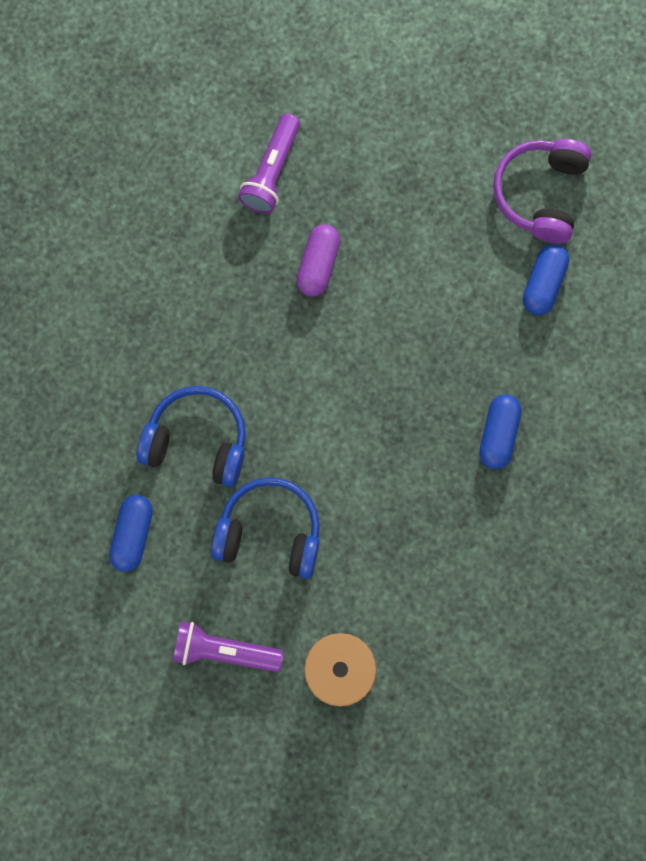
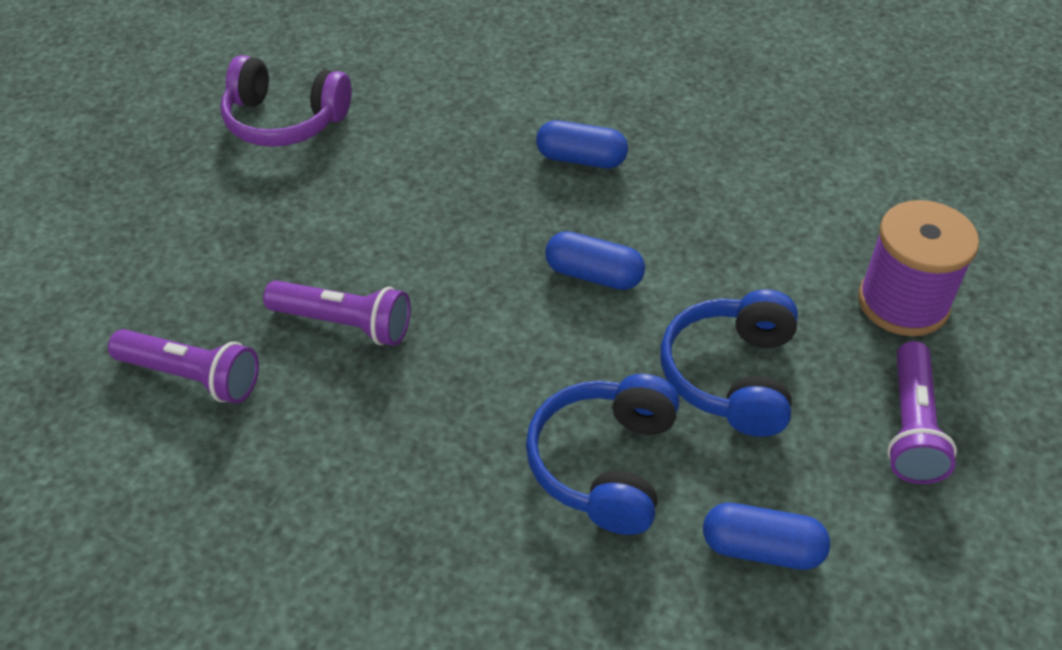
camera: 90 degrees left, 30 degrees down
purple capsule [297,224,340,297] -> purple flashlight [263,280,411,346]
blue capsule [523,244,569,315] -> blue capsule moved to [545,231,645,290]

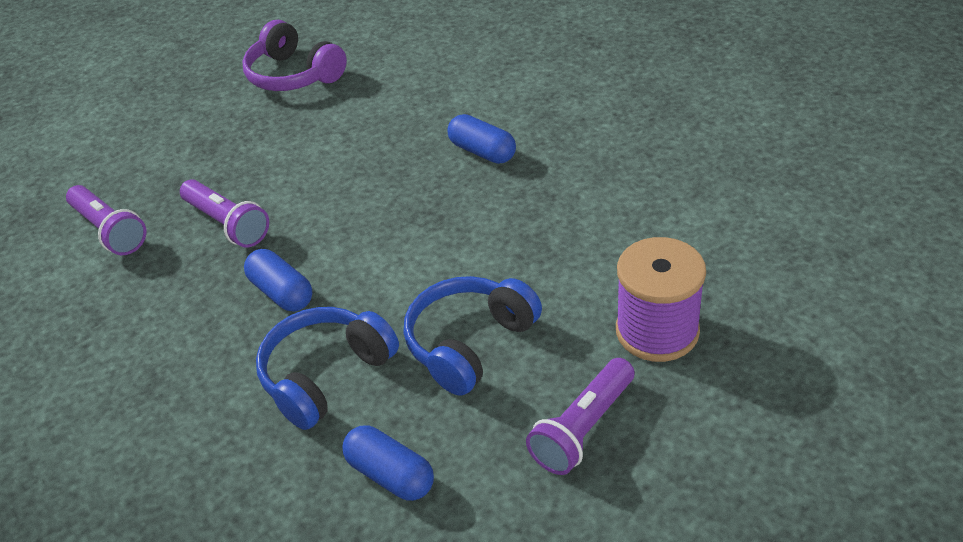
camera: 30 degrees right, 5 degrees down
blue capsule [545,231,645,290] -> blue capsule moved to [244,249,312,312]

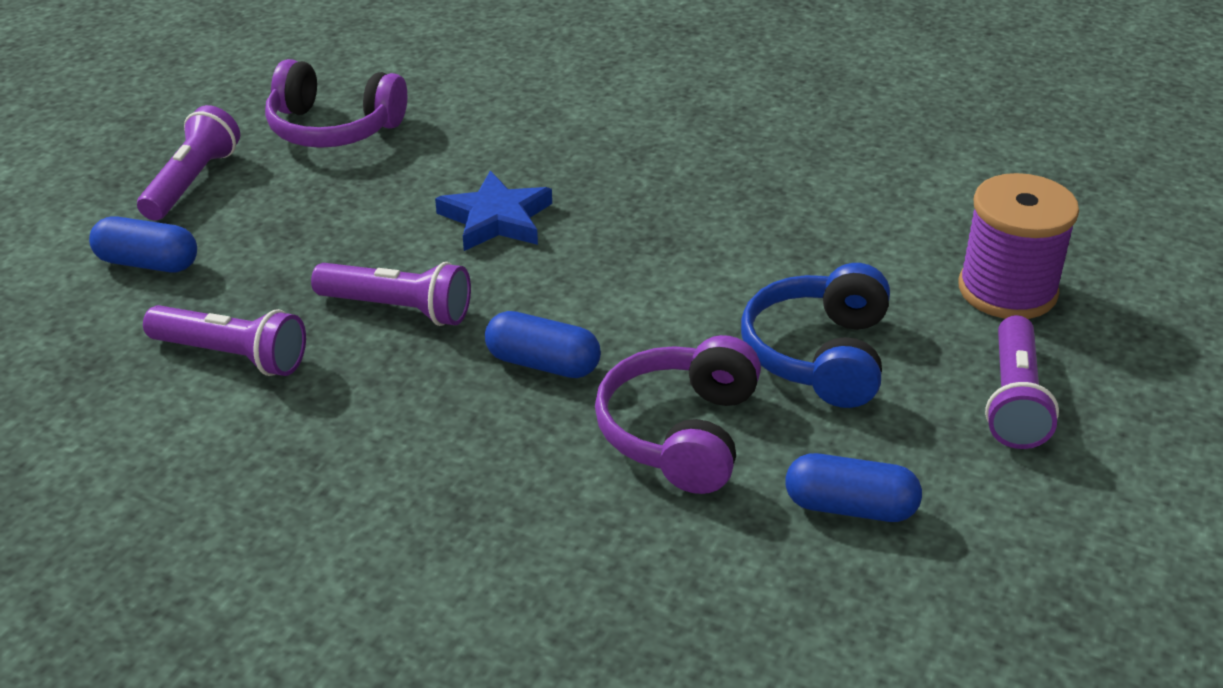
camera: 30 degrees left, 5 degrees down
blue headphones [256,307,399,430] -> purple headphones [595,335,761,494]
blue capsule [448,114,516,164] -> blue capsule moved to [89,216,197,272]
none -> purple flashlight [137,105,240,221]
none -> blue star [435,171,552,251]

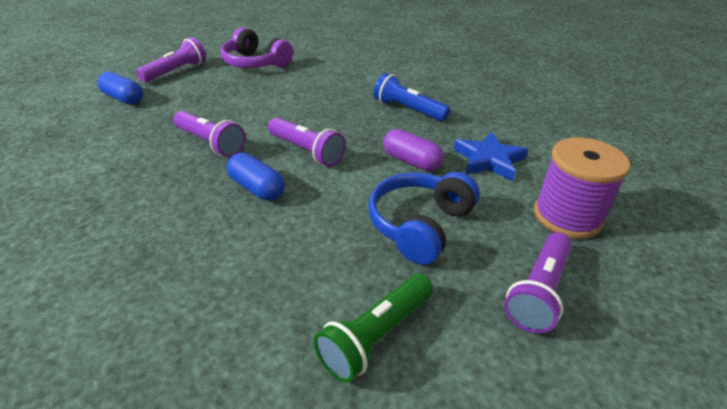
camera: 20 degrees right, 0 degrees up
purple flashlight [143,305,306,376] -> purple flashlight moved to [268,118,346,167]
blue star [435,171,552,251] -> blue star moved to [454,132,528,181]
purple headphones [595,335,761,494] -> none
blue capsule [785,453,922,522] -> green flashlight [314,274,433,383]
none -> blue flashlight [373,73,450,122]
none -> purple capsule [383,129,444,171]

